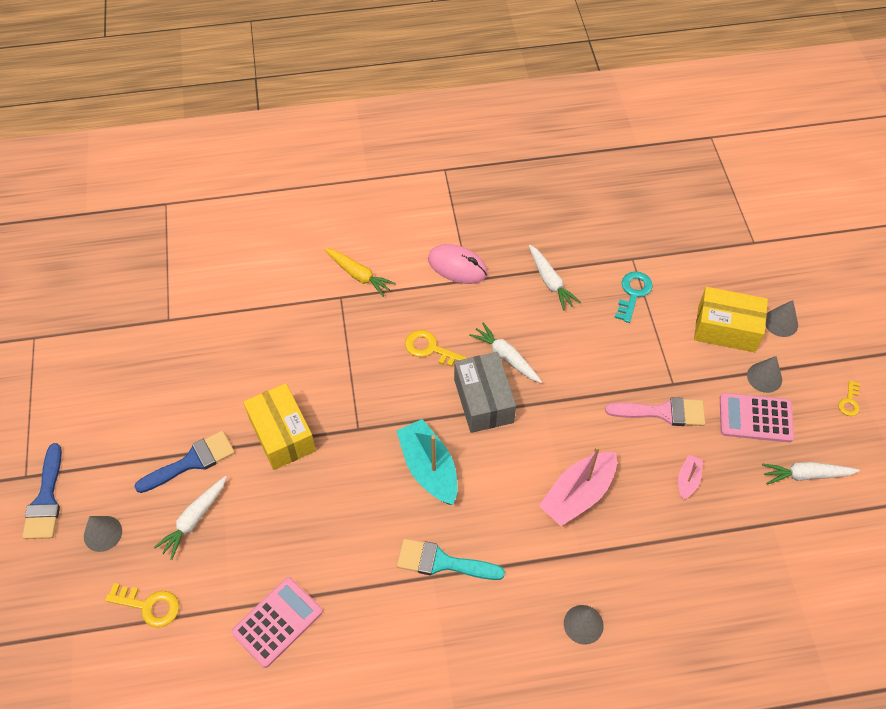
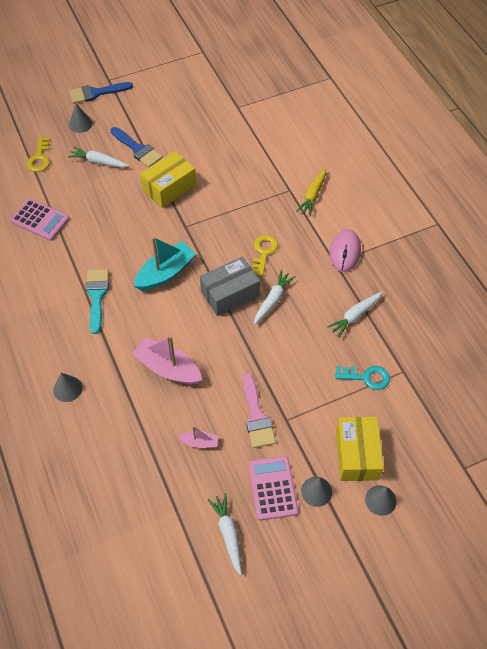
camera: 75 degrees right, 0 degrees up
yellow key [838,380,860,416] -> none

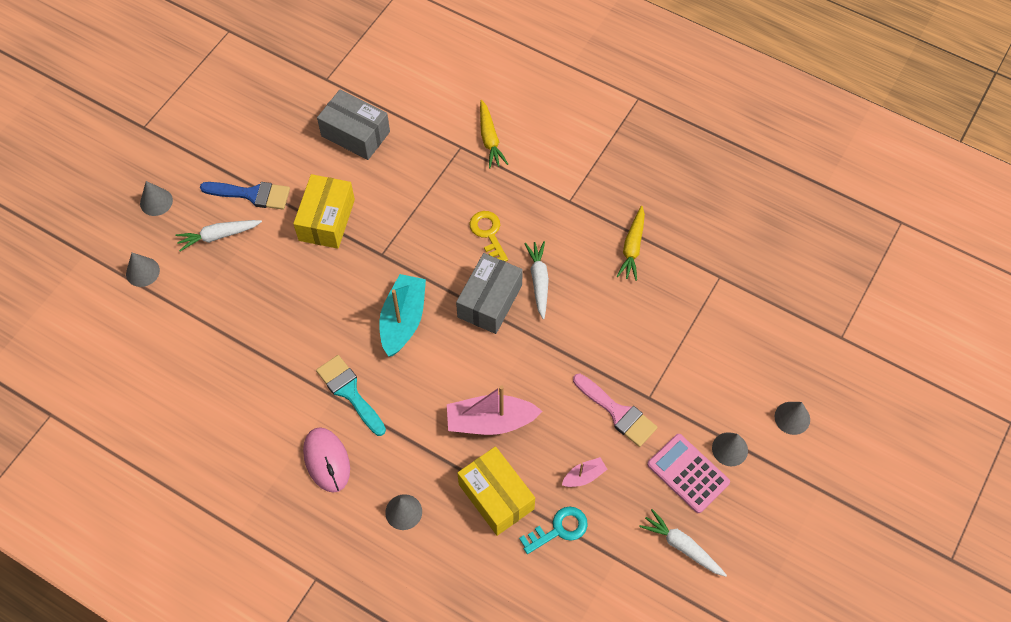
camera: 35 degrees left, 5 degrees up
pink calculator [10,199,70,241] -> none
yellow key [27,137,50,172] -> grey cone [126,253,160,287]
blue brush [69,82,133,104] -> none
white carrot [327,292,383,338] -> yellow carrot [616,206,645,281]
pink mouse [330,229,361,272] -> pink mouse moved to [303,427,350,492]
turquoise key [335,366,390,390] -> turquoise key moved to [519,507,588,554]
yellow box [336,417,384,481] -> yellow box moved to [458,446,535,536]
none -> grey box [317,90,390,160]

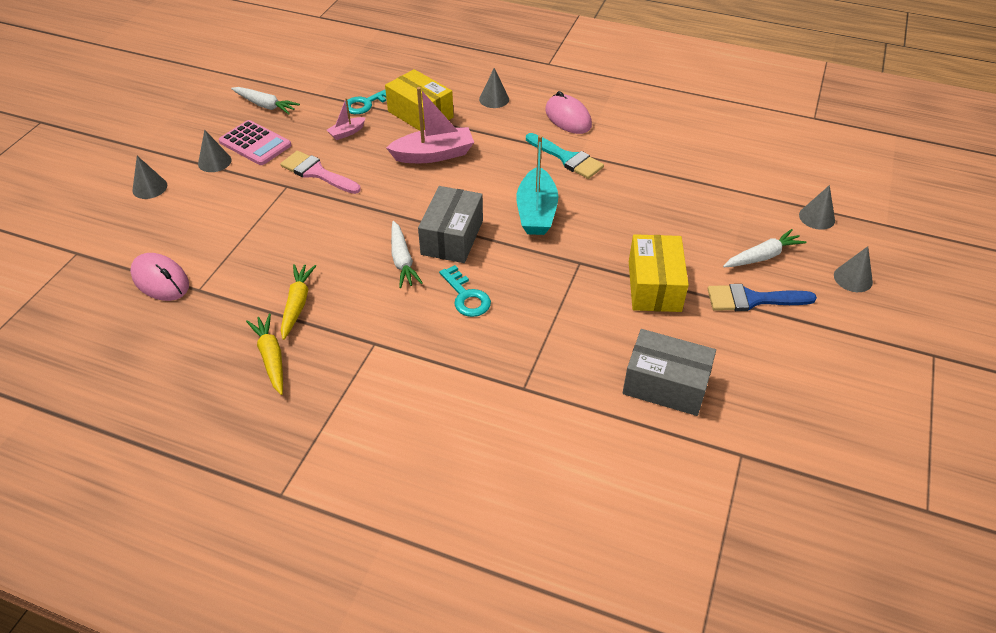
camera: 170 degrees right, 15 degrees down
yellow key [469,211,508,262] -> turquoise key [439,265,491,317]
yellow carrot [480,100,508,168] -> yellow carrot moved to [246,314,283,395]
none -> pink mouse [130,253,189,301]

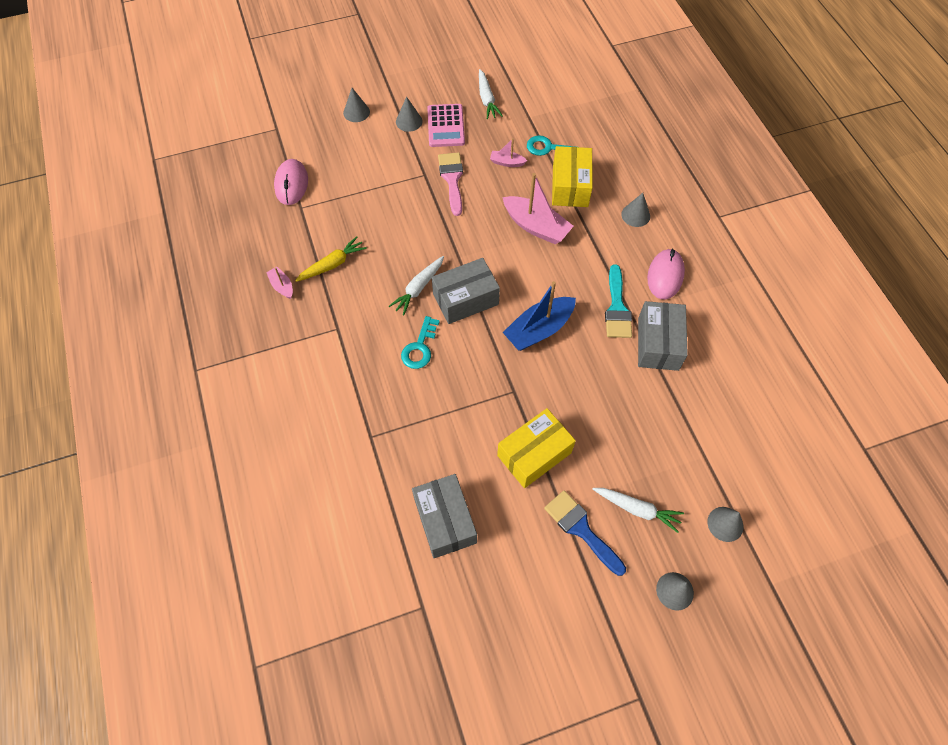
camera: 50 degrees right, 15 degrees up
yellow carrot [246,314,283,395] -> pink boat [266,267,293,299]
turquoise boat [516,135,558,235] -> blue boat [502,281,576,351]
none -> grey box [638,301,688,371]

